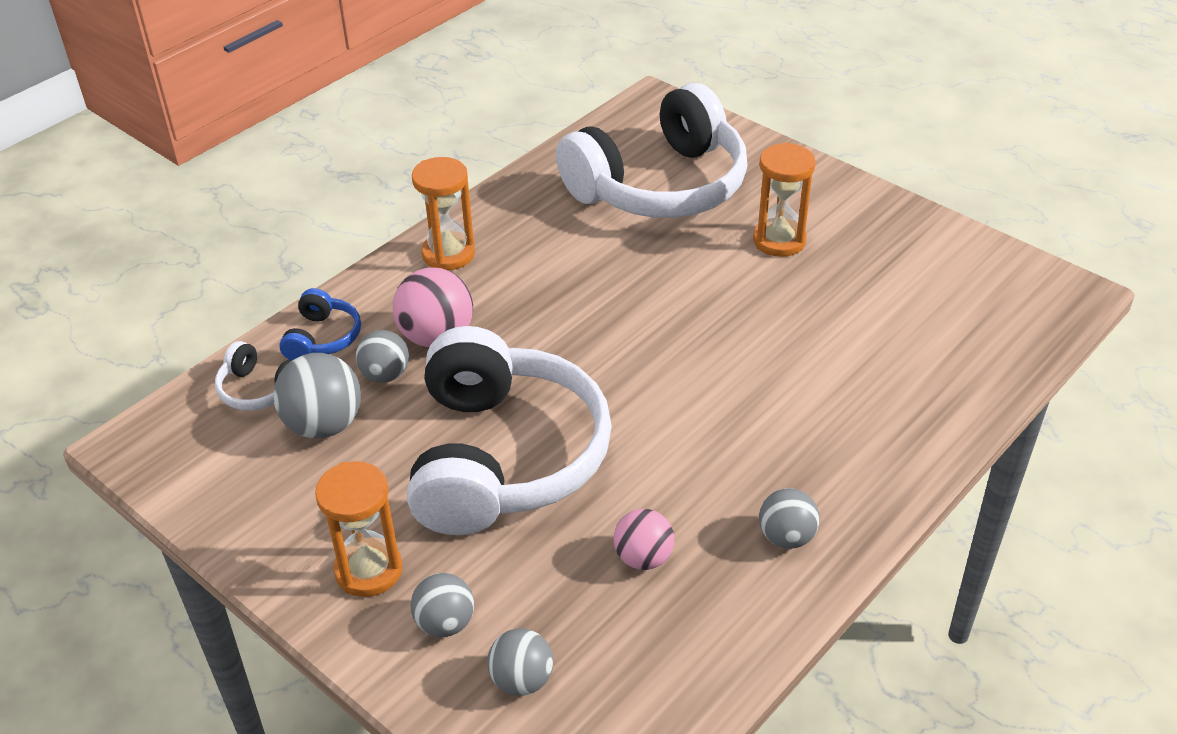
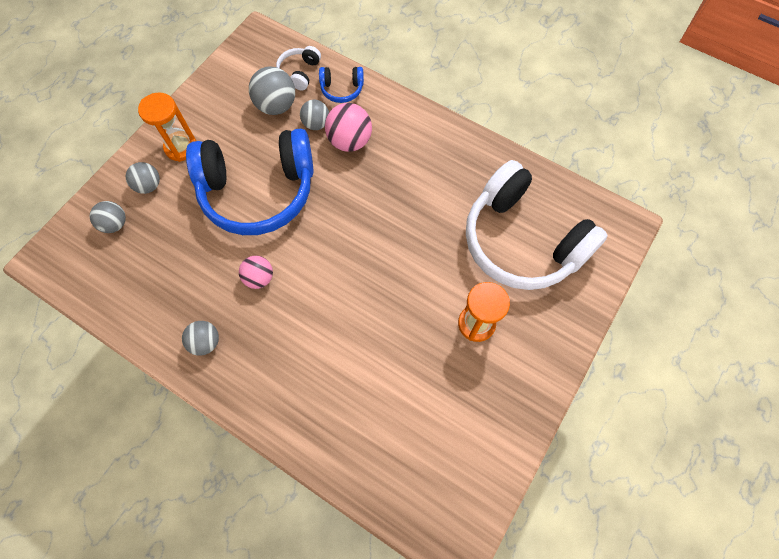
camera: 80 degrees right, 25 degrees up
white headphones [407,326,612,535] -> blue headphones [186,129,314,235]
orange hourglass [412,157,475,270] -> none
pink ball [614,509,674,570] -> pink ball moved to [239,256,273,289]

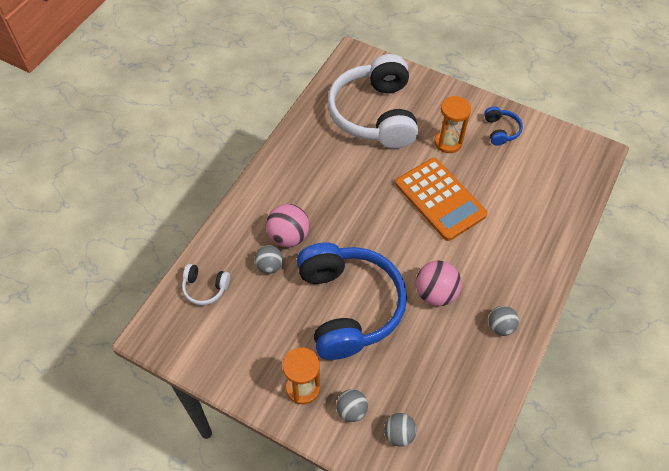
camera: 95 degrees left, 10 degrees down
pink ball [239,256,273,289] -> pink ball [416,261,462,306], size x1.55
grey ball [249,66,295,115] -> none
blue headphones [319,67,364,103] -> blue headphones moved to [484,106,523,146]
white headphones [466,160,608,290] -> white headphones turned 135 degrees clockwise [328,54,418,149]
none -> orange calculator [395,158,488,241]

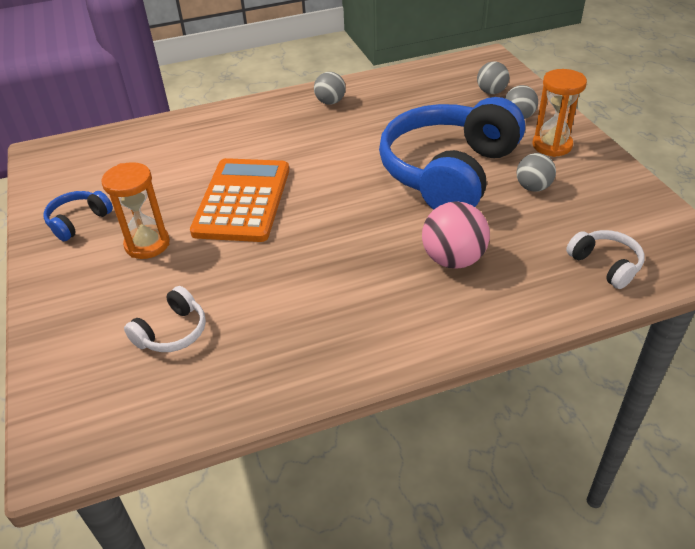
camera: 135 degrees left, 15 degrees down
grey ball [254,245,283,274] -> grey ball moved to [516,153,556,192]
white headphones [328,54,418,149] -> white headphones [124,286,206,352], size x0.41
pink ball [416,261,462,306] -> none

